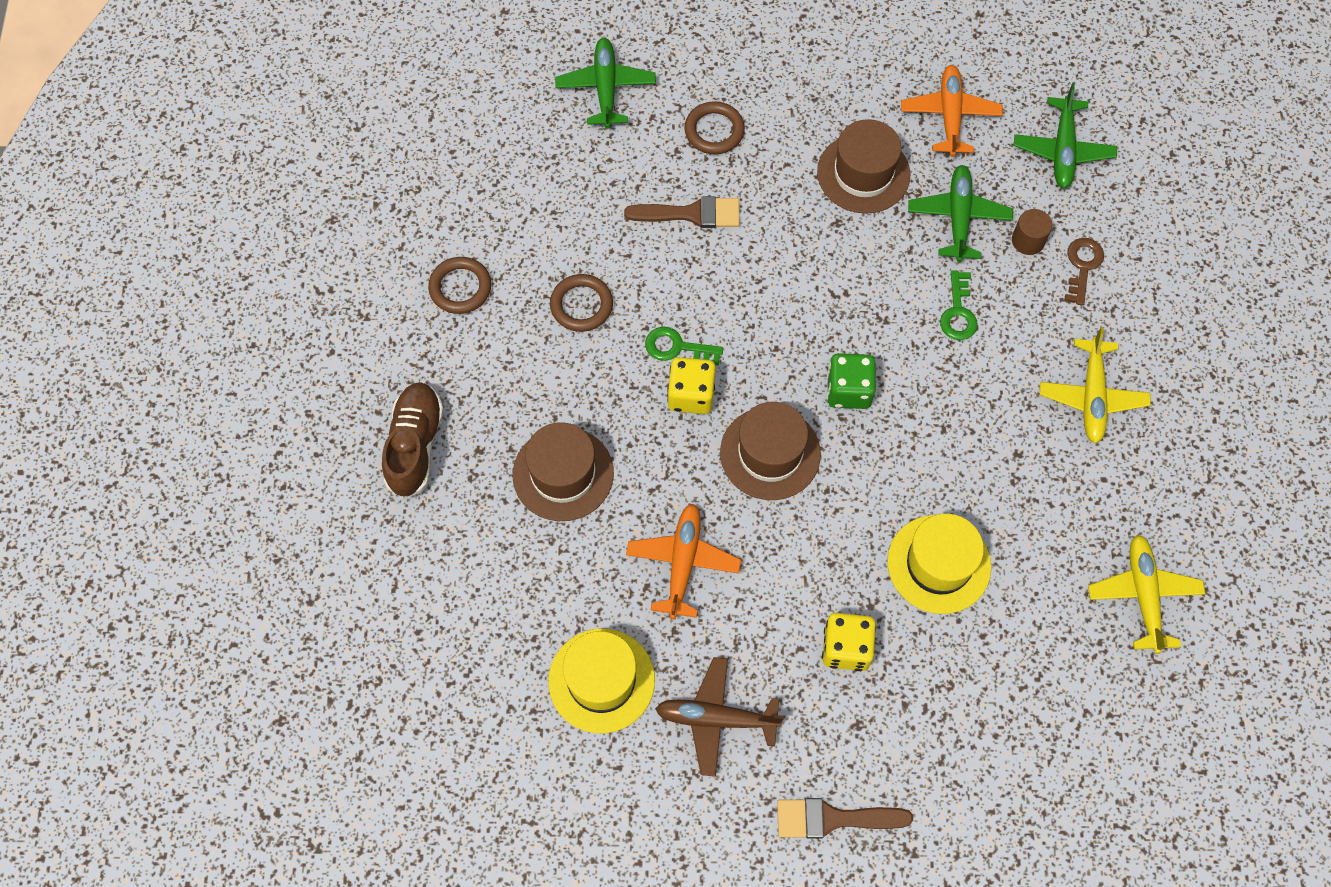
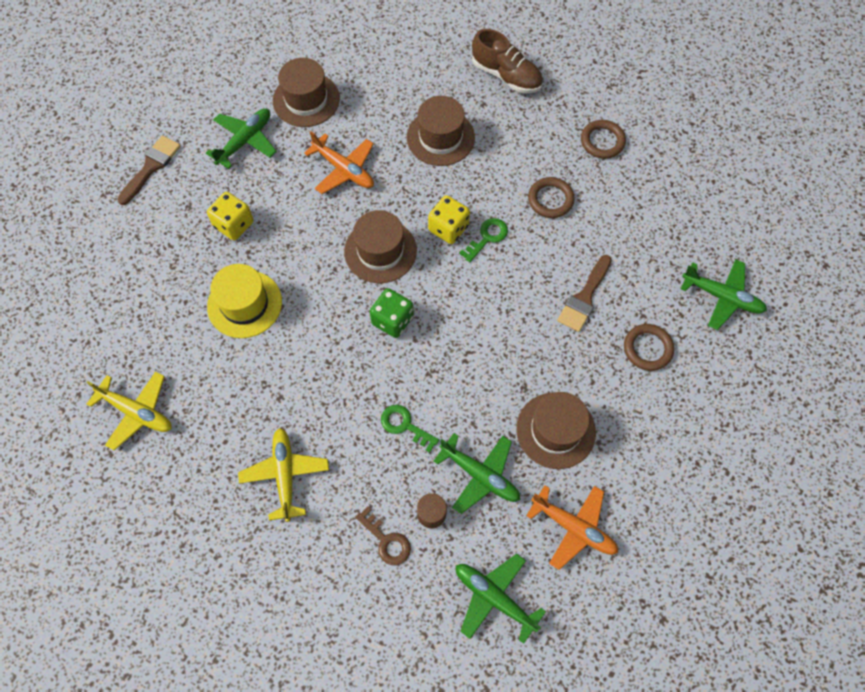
camera: 120 degrees right, 0 degrees up
yellow hat [548,629,655,733] -> brown hat [273,58,340,127]
brown plane [655,657,784,777] -> green plane [206,109,277,169]
yellow plane [1040,327,1151,444] -> yellow plane turned 45 degrees clockwise [238,428,329,522]

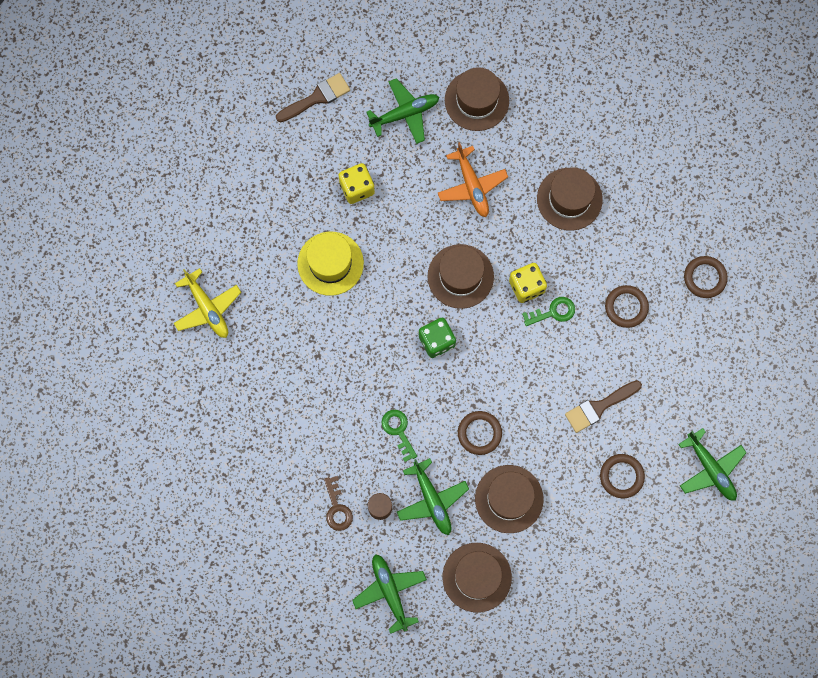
camera: 30 degrees right, 10 degrees up
yellow plane [238,428,329,522] -> none
brown shoe [472,29,543,93] -> none
orange plane [526,486,618,570] -> brown hat [443,543,512,612]
none -> brown ring [458,411,502,455]

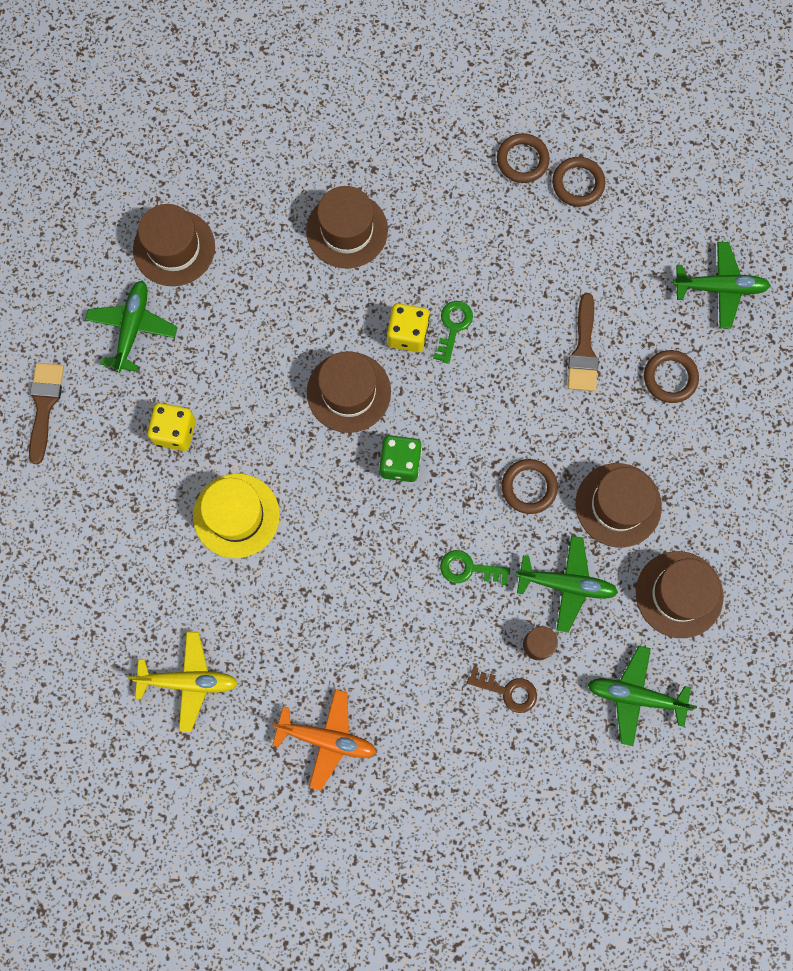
camera: 55 degrees left, 0 degrees up
orange plane [438,142,508,217] -> orange plane moved to [271,689,377,791]
brown ring [605,285,649,328] -> brown ring moved to [552,157,605,207]

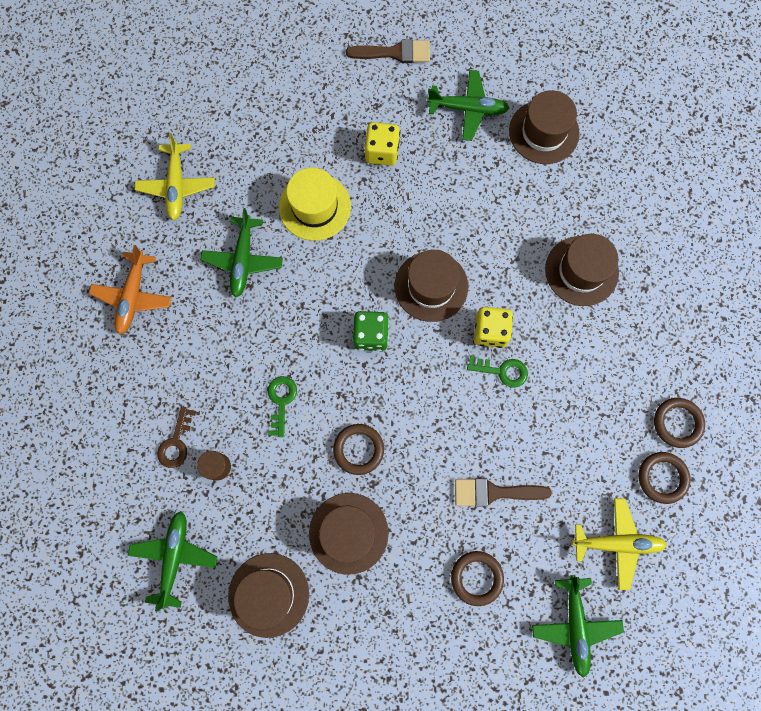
camera: 85 degrees right, 0 degrees up
green plane [516,536,618,633] -> green plane moved to [201,208,283,297]
none -> yellow plane [572,498,667,590]

